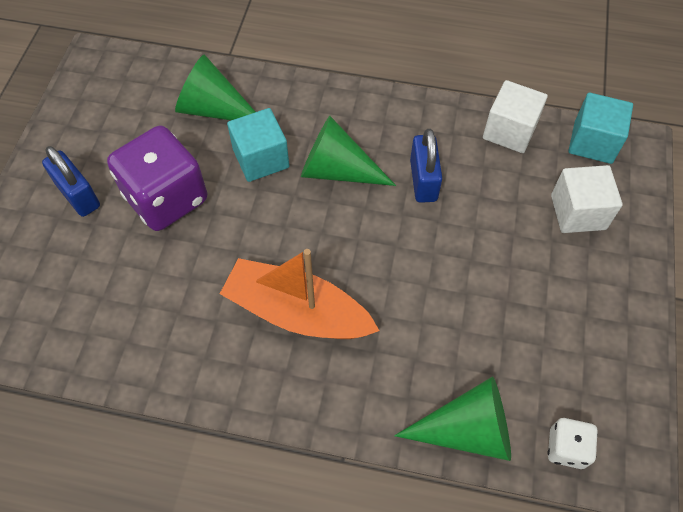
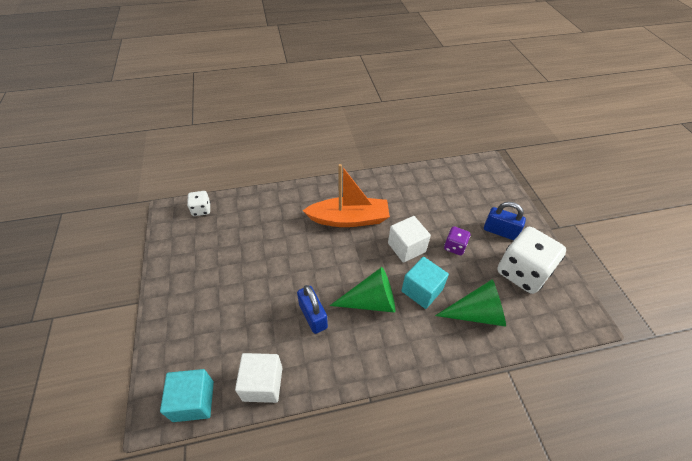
camera: 155 degrees right, 10 degrees down
purple dice [107,126,207,231] -> purple dice [444,226,470,255], size x0.48
green cone [394,377,511,461] -> none
white cube [551,165,623,233] -> white cube moved to [388,216,431,263]
none -> white dice [497,227,566,294]

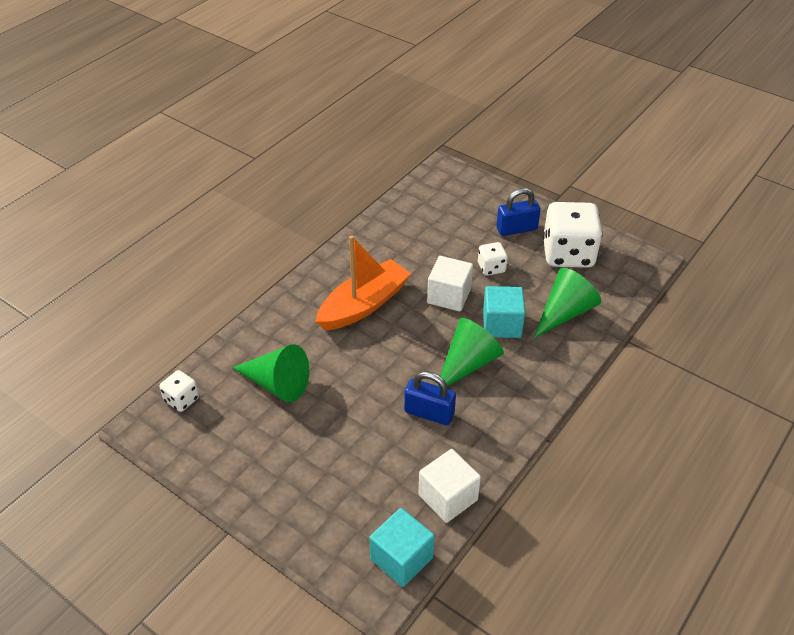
camera: 40 degrees left, 5 degrees down
purple dice [444,226,470,255] -> white dice [478,242,508,276]
none -> green cone [233,344,309,402]

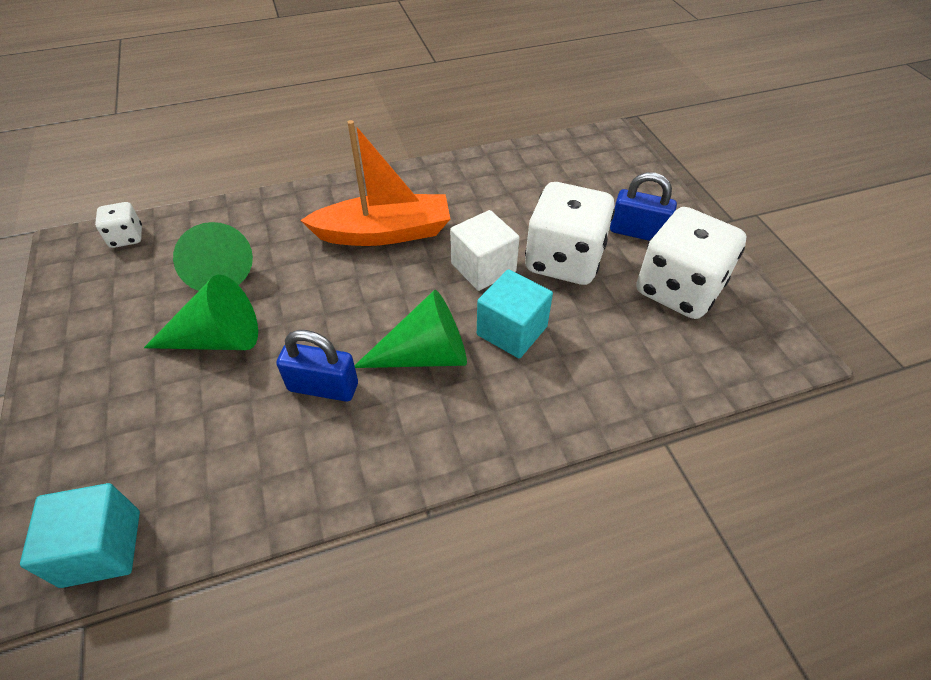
camera: 35 degrees right, 5 degrees up
blue padlock [404,371,456,425] -> blue padlock turned 45 degrees counterclockwise [276,330,358,402]
white cube [418,449,481,523] -> none
white dice [478,242,508,276] -> white dice [525,182,615,285], size x2.09
green cone [534,268,601,338] -> green cone moved to [144,275,258,350]

